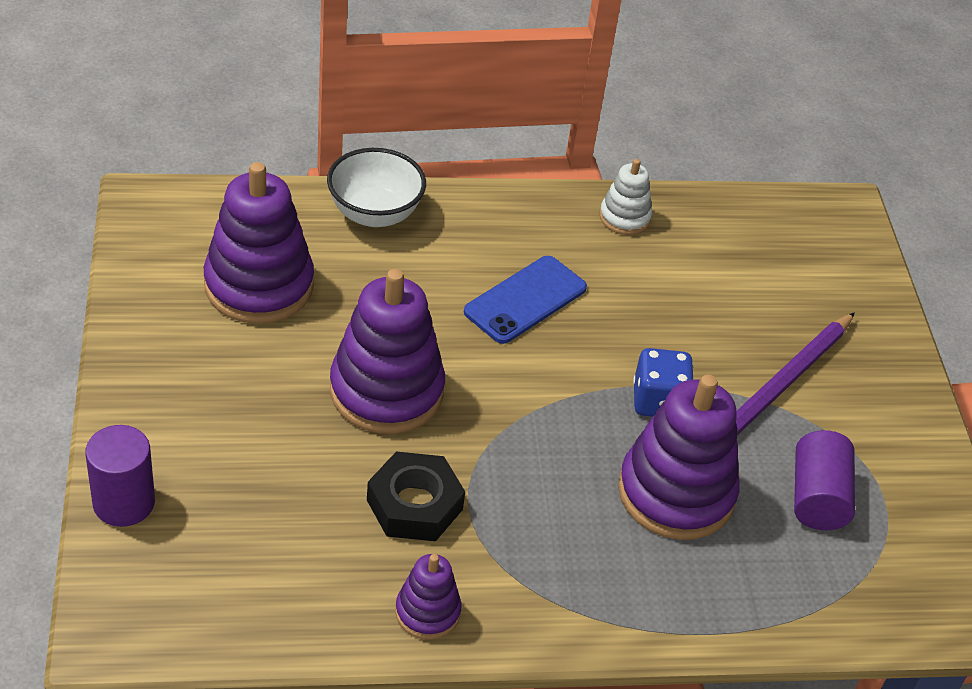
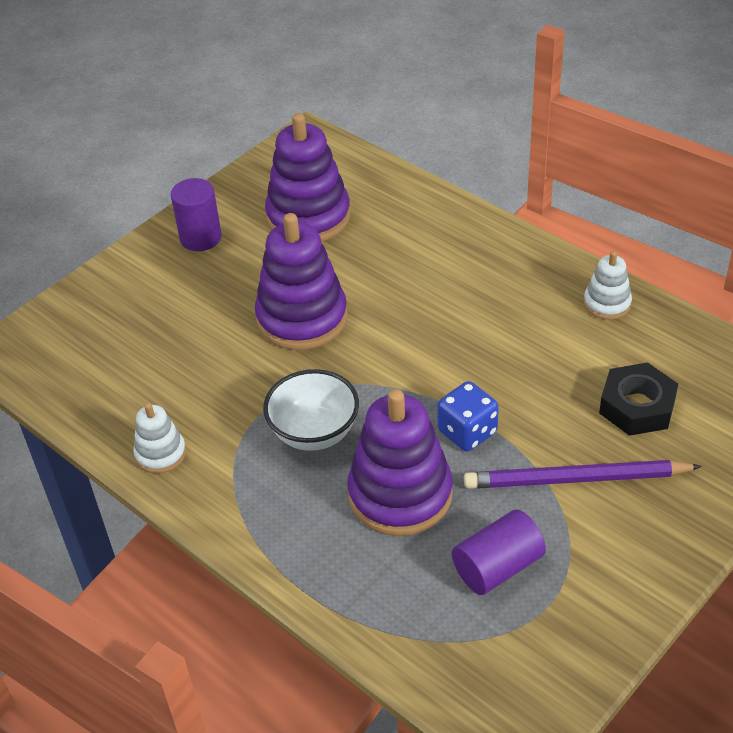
camera: 55 degrees right, 0 degrees up
purple cylinder [85,425,155,527] -> purple cylinder moved to [171,178,222,251]
white bowl [327,148,426,227] -> white bowl moved to [263,369,359,451]
black nut [367,451,465,541] -> black nut moved to [599,362,678,436]
purple stacking toy [395,554,462,640] -> white stacking toy [133,403,186,473]
blue phone [464,256,587,344] -> none

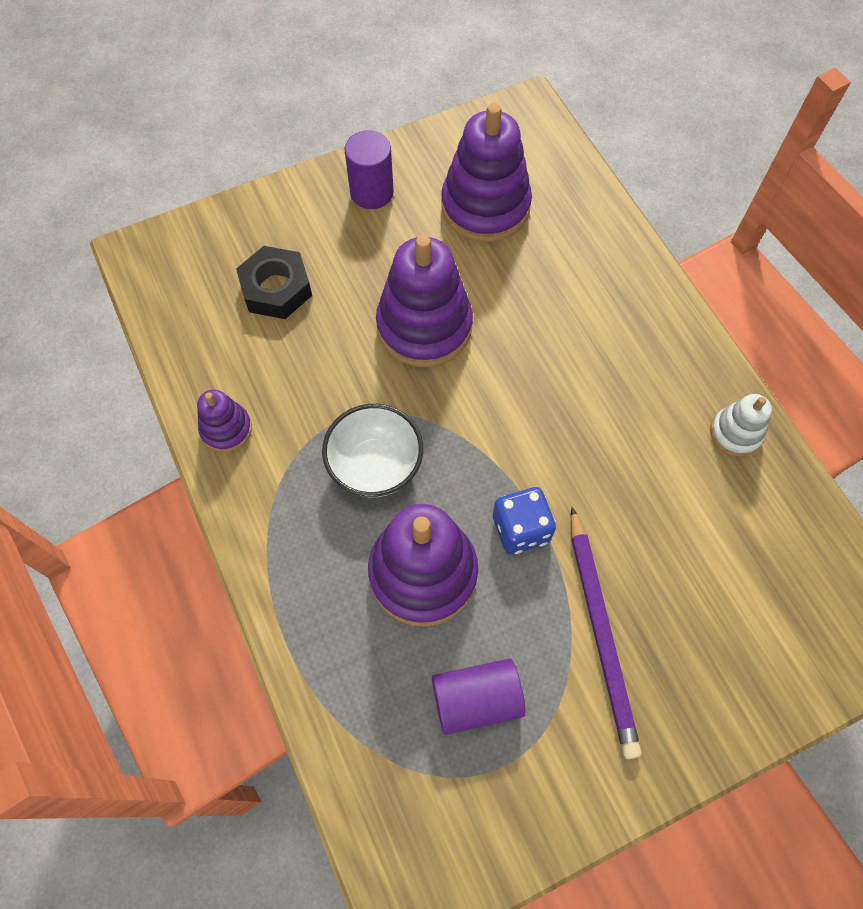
camera: 20 degrees right, 20 degrees up
white stacking toy [133,403,186,473] -> purple stacking toy [197,390,252,452]
purple pencil [464,460,702,489] -> purple pencil turned 120 degrees counterclockwise [571,507,642,759]
black nut [599,362,678,436] -> black nut moved to [236,246,312,319]

